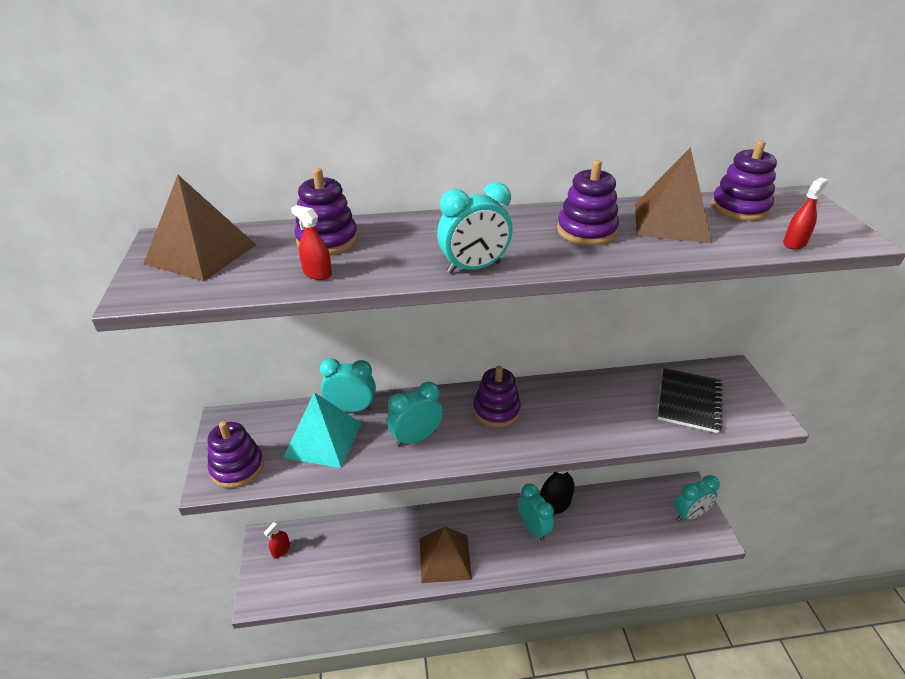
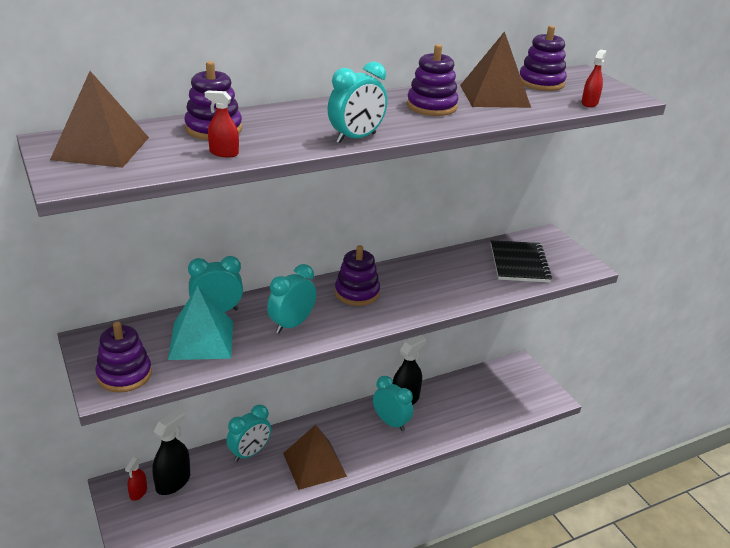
camera: 20 degrees left, 5 degrees down
turquoise clock [675,475,720,521] -> turquoise clock moved to [227,405,271,462]
none -> black spray bottle [153,409,190,495]

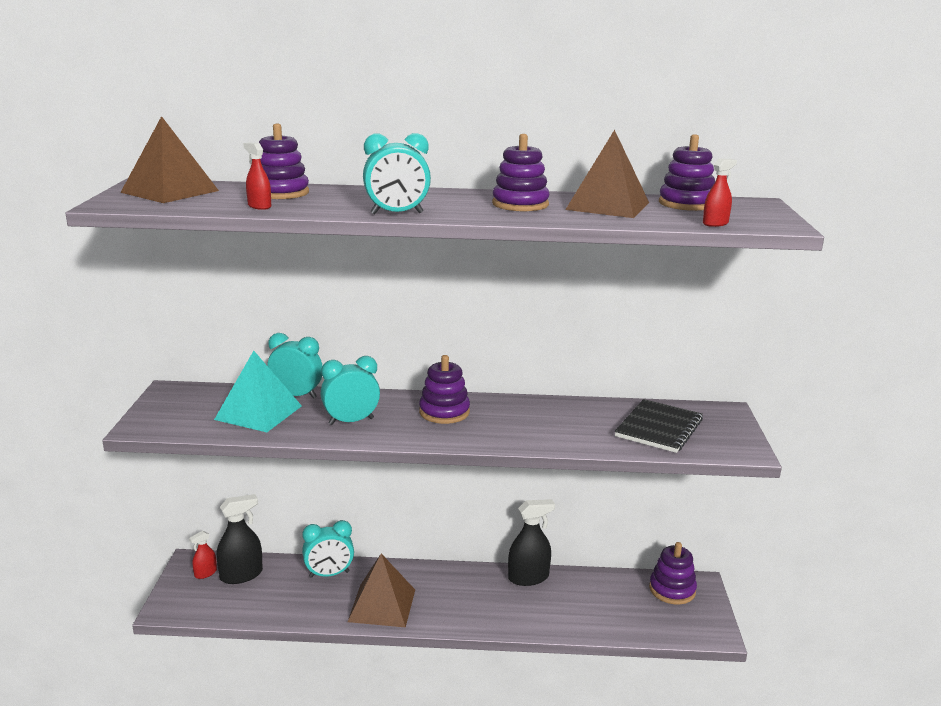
camera: 30 degrees right, 10 degrees down
purple stacking toy [95,322,152,393] -> purple stacking toy moved to [649,542,697,605]
turquoise clock [373,376,413,431] -> none

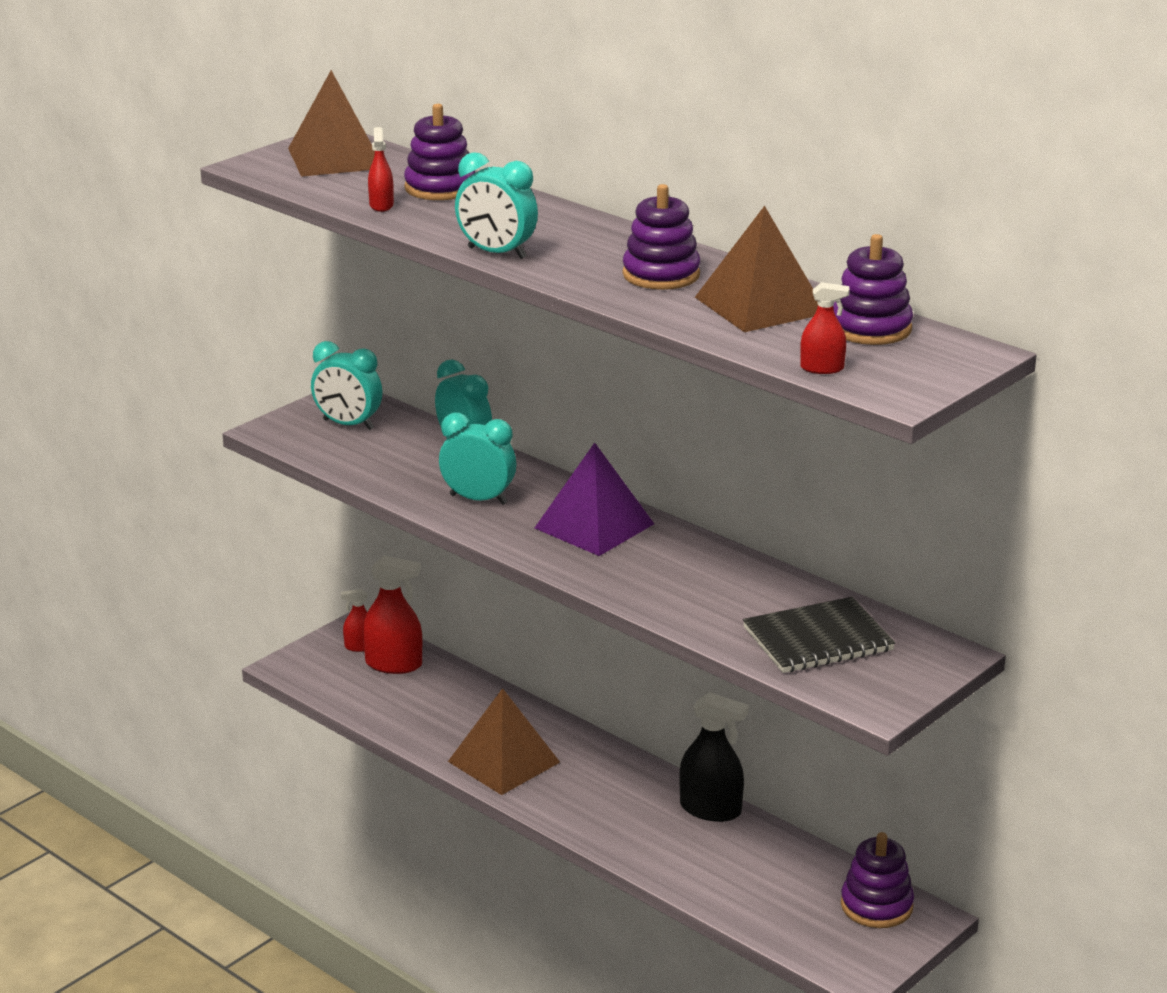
camera: 40 degrees right, 5 degrees up
turquoise pyramid [214,351,302,432] -> none
black spray bottle [216,494,263,584] -> red spray bottle [363,556,422,674]
turquoise clock [302,520,354,578] -> turquoise clock moved to [311,341,383,430]
purple stacking toy [419,355,470,424] -> purple pyramid [535,443,654,556]

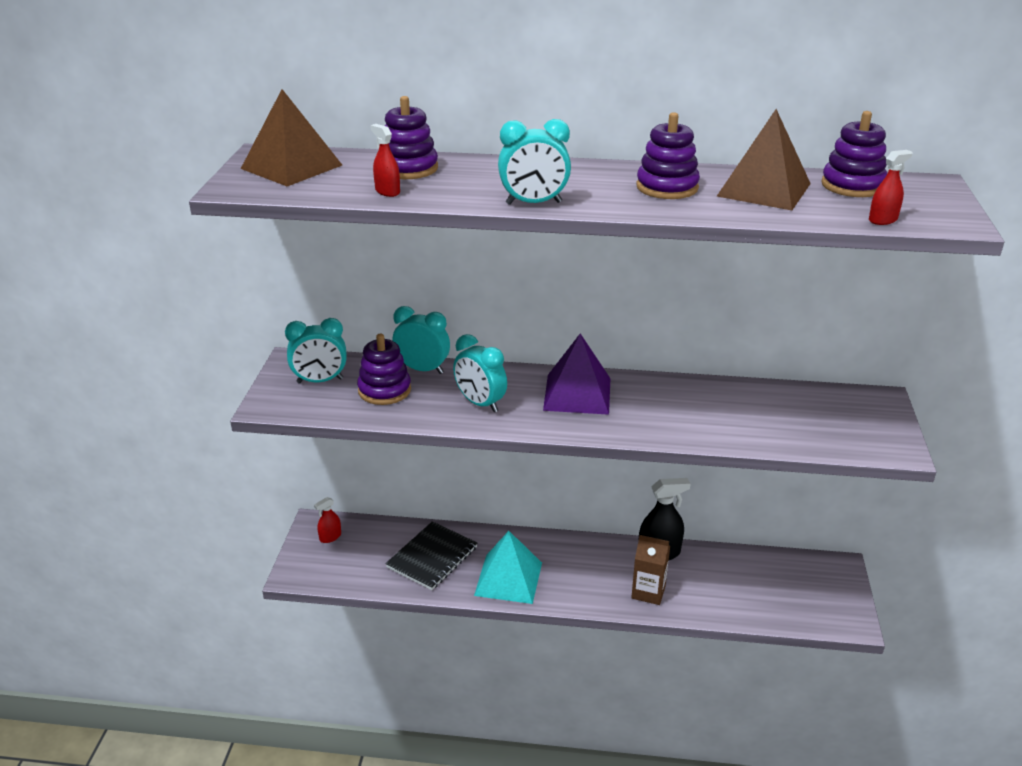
camera: 35 degrees left, 5 degrees up
red spray bottle [363,556,422,674] -> none
turquoise clock [439,413,516,504] -> turquoise clock turned 120 degrees counterclockwise [453,334,507,412]
brown pyramid [448,688,560,795] -> turquoise pyramid [474,531,542,604]
black notebook [743,597,895,673] -> black notebook moved to [385,521,477,590]
purple stacking toy [841,832,914,928] -> purple stacking toy moved to [357,333,411,405]
none -> brown carton [631,535,670,605]

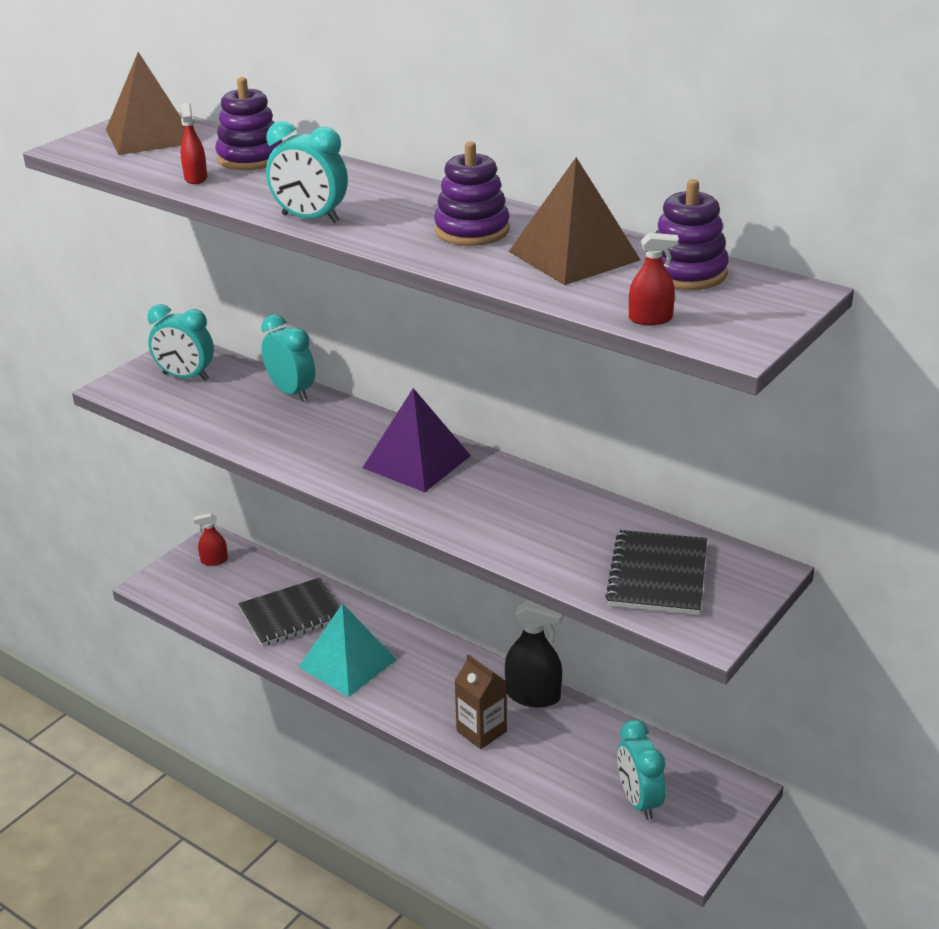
camera: 30 degrees right, 0 degrees up
purple stacking toy [357,333,411,405] -> none
turquoise clock [453,334,507,412] -> turquoise clock moved to [617,720,666,820]
none -> black notebook [605,530,707,615]

